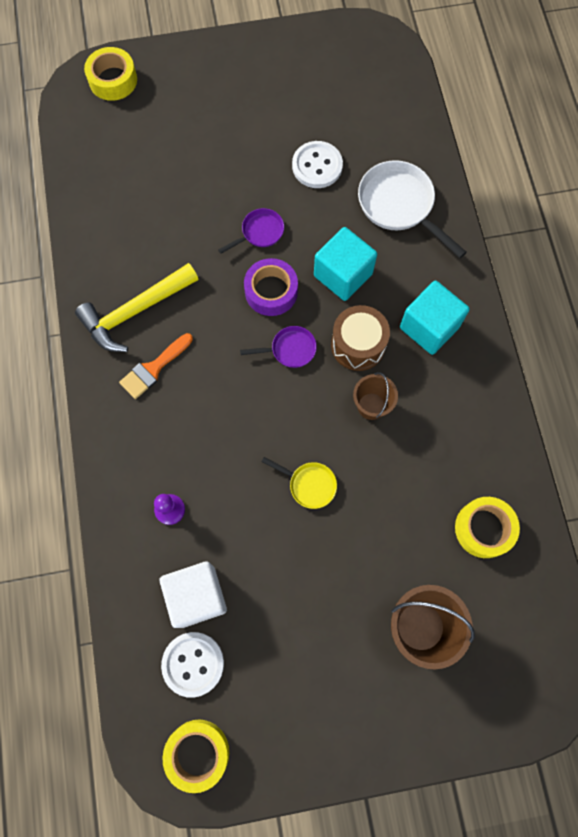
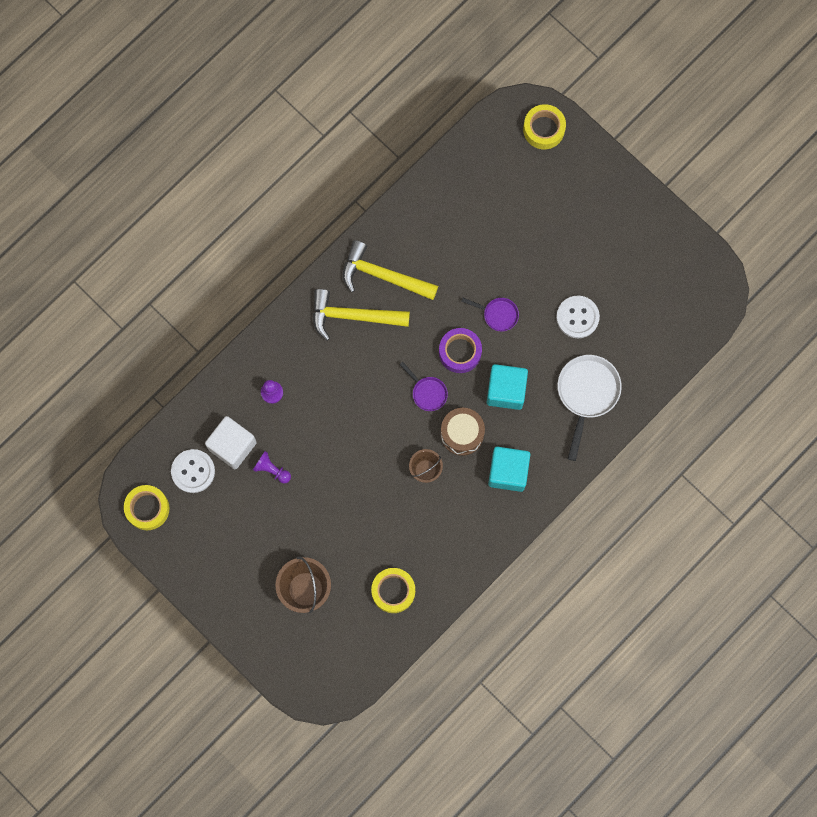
camera: 55 degrees right, 5 degrees up
orange brush [119,333,193,399] -> yellow hammer [313,289,410,341]
yellow pan [262,457,337,509] -> none
none -> purple pawn [253,451,291,483]

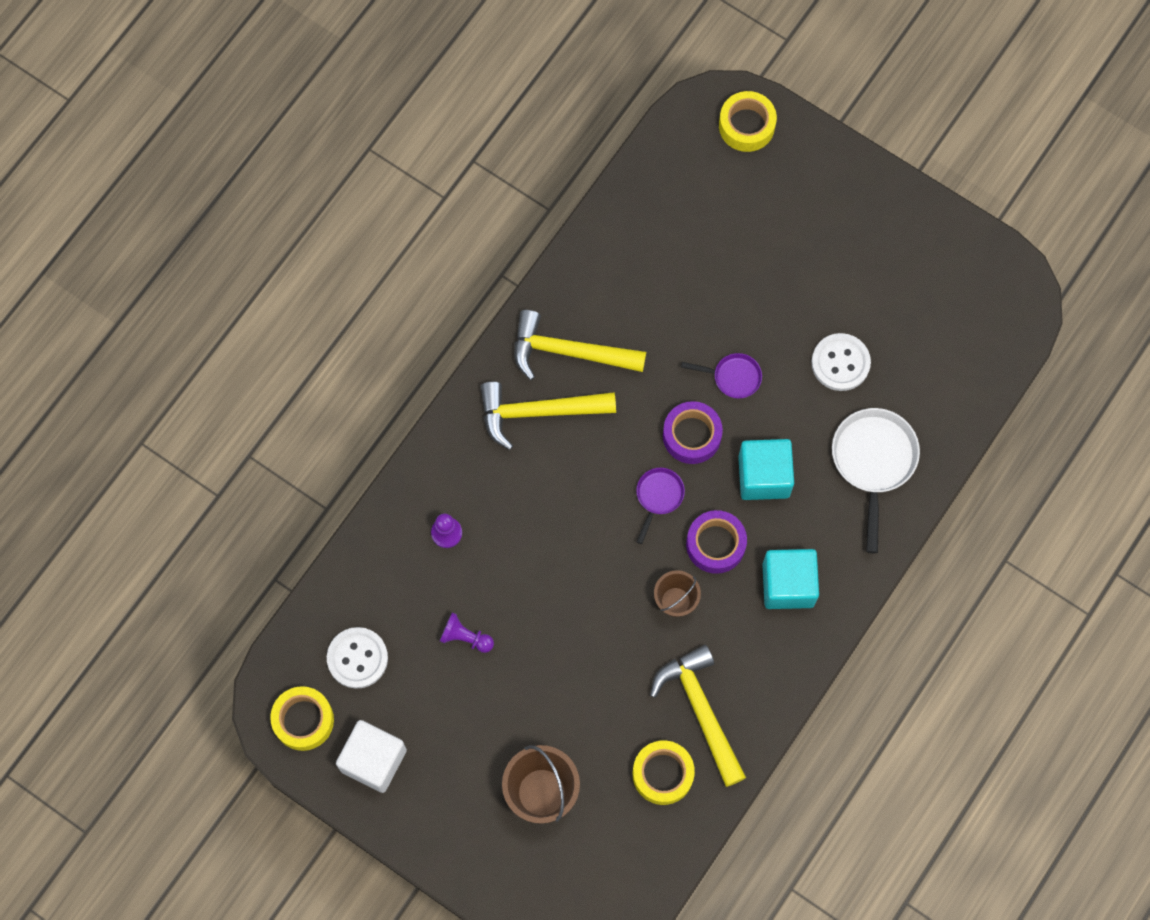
camera: 10 degrees left, 5 degrees down
white cube [205,416,257,469] -> white cube moved to [336,720,407,793]
purple pan [399,362,448,411] -> purple pan turned 105 degrees counterclockwise [636,468,685,544]
brown drum [441,408,485,456] -> purple tape [686,510,747,574]
none -> yellow hammer [650,645,746,787]

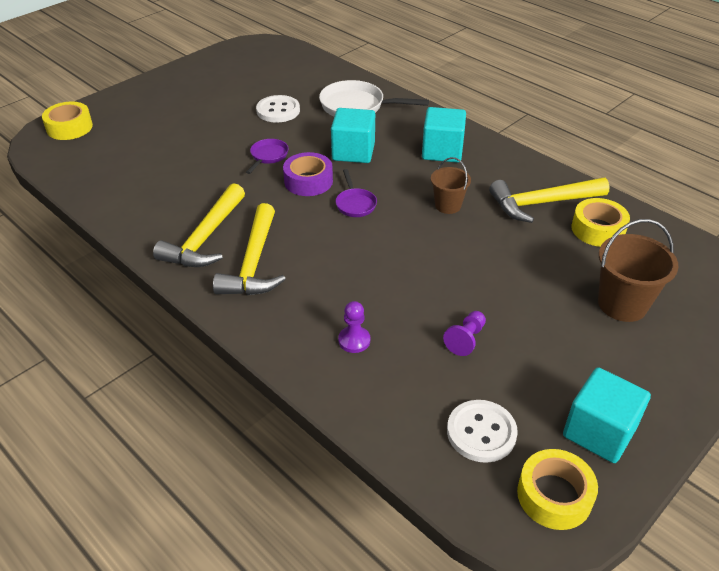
camera: 80 degrees left, 30 degrees down
white cube [336,720,407,793] -> turquoise cube [563,367,651,463]
purple pan [636,468,685,544] -> purple pan turned 135 degrees counterclockwise [336,169,377,217]
purple tape [686,510,747,574] -> none

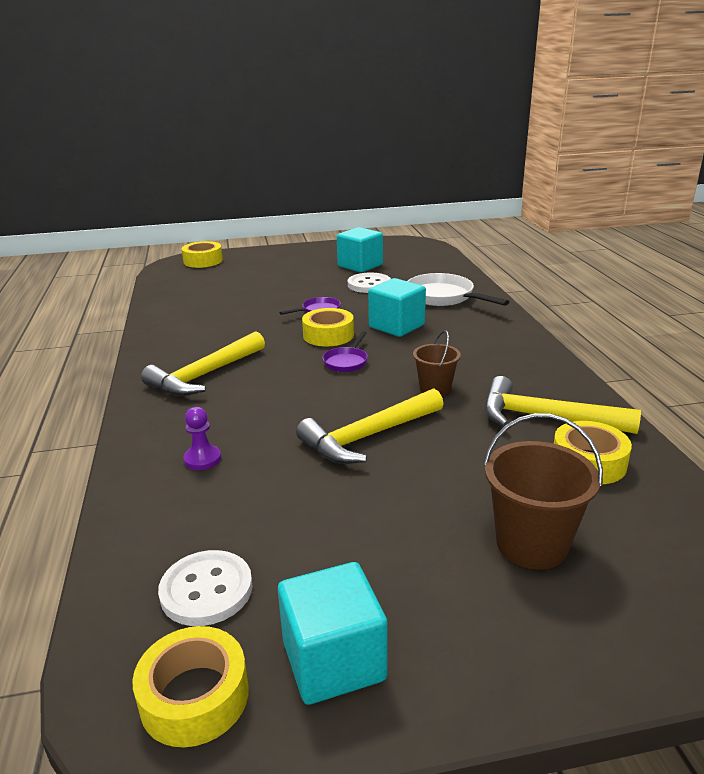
camera: 35 degrees right, 15 degrees down
yellow hammer [153,183,245,267] -> yellow hammer moved to [296,388,443,464]
purple tape [283,152,333,196] -> yellow tape [302,308,354,346]
turquoise cube [422,107,466,163] -> turquoise cube moved to [337,227,383,273]
purple pawn [443,311,486,356] -> none

